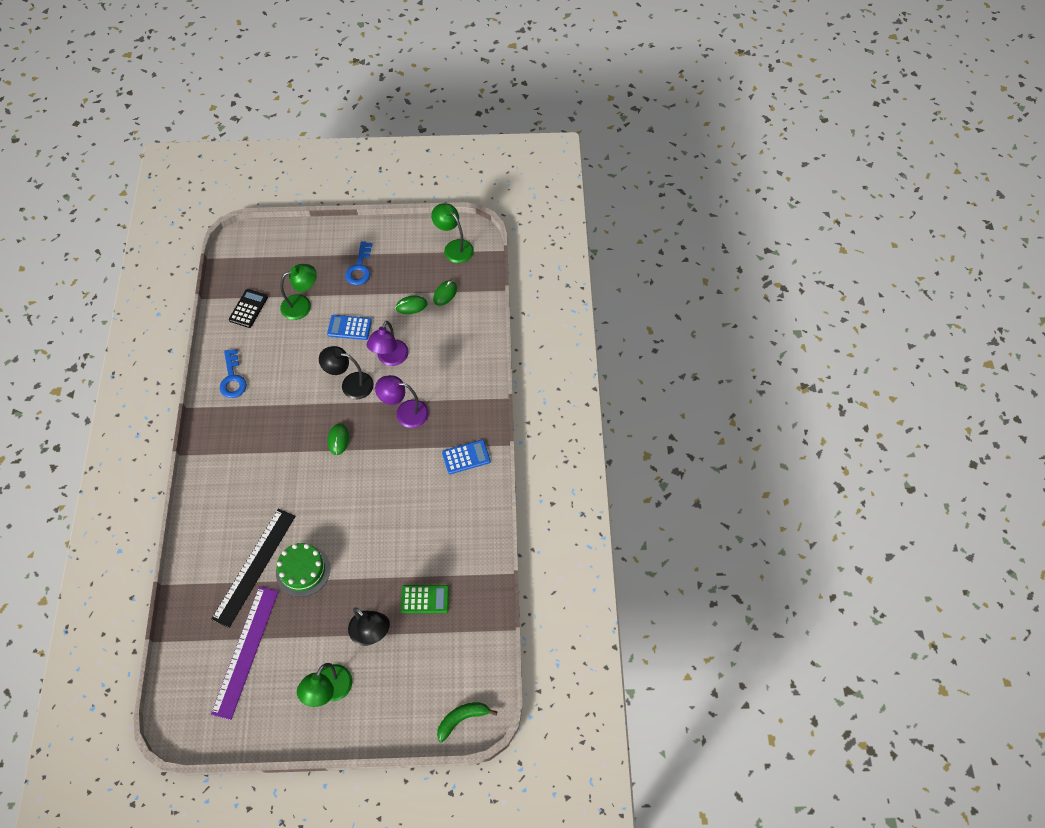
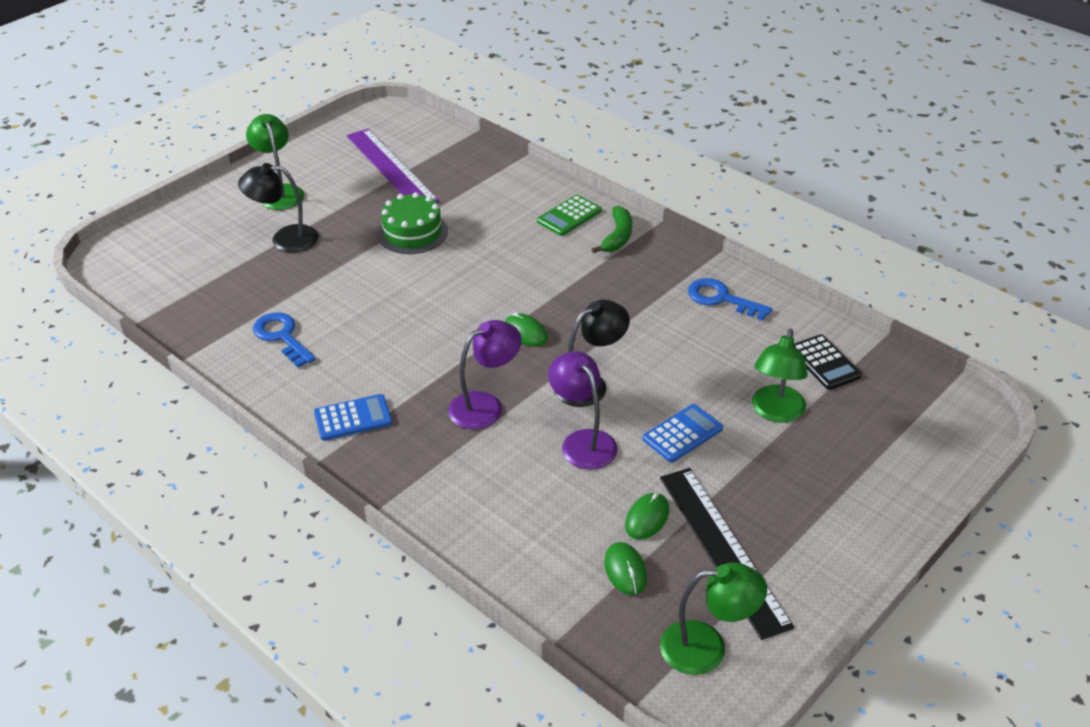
camera: 135 degrees right, 20 degrees down
black ruler [211,509,295,628] -> black ruler moved to [660,468,794,640]
blue key [345,241,372,285] -> blue key moved to [253,312,316,368]
green calculator [401,585,449,613] -> green calculator moved to [537,195,602,236]
green banana [437,702,498,742] -> green banana moved to [591,206,632,253]
blue calculator [442,440,491,474] -> blue calculator turned 135 degrees counterclockwise [314,394,392,441]

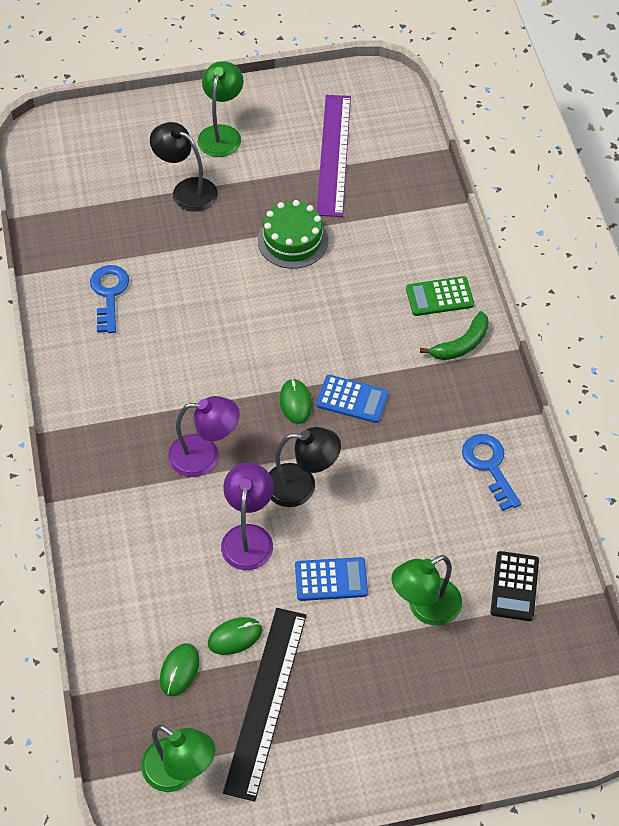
camera: 35 degrees right, 15 degrees up
blue calculator [314,394,392,441] -> blue calculator moved to [316,375,389,423]

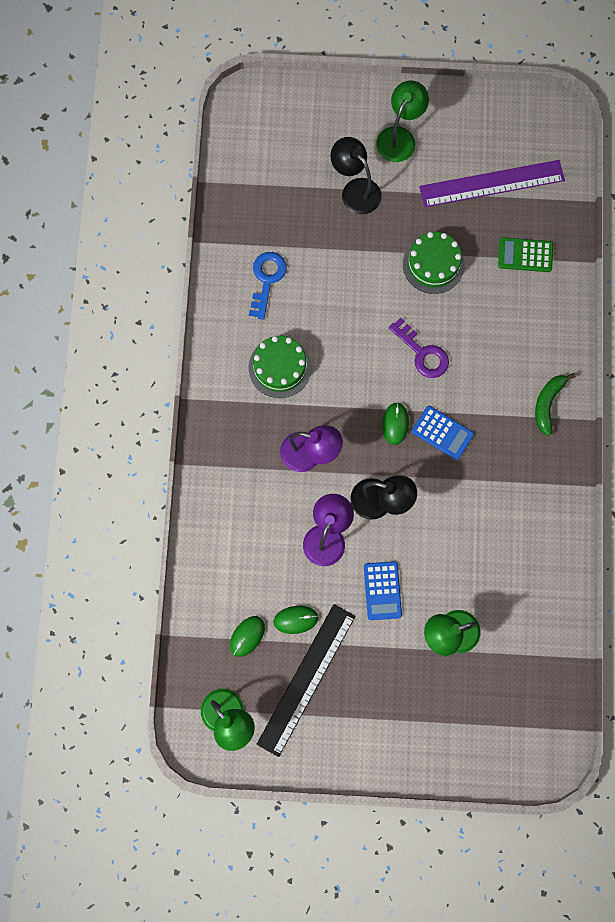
camera: 15 degrees right, 20 degrees up
blue calculator [295,557,368,601] -> blue calculator turned 75 degrees clockwise [364,561,402,620]
purple ruler [317,95,351,217] -> purple ruler turned 60 degrees clockwise [419,160,565,207]
green calculator [406,276,474,316] -> green calculator moved to [498,237,553,272]
green banana [420,311,489,360] -> green banana turned 135 degrees clockwise [535,373,576,436]
blue key [462,434,521,511] -> none
black calculator [490,551,539,621] -> none
none -> green cake [249,336,312,398]
none -> purple key [389,318,449,378]

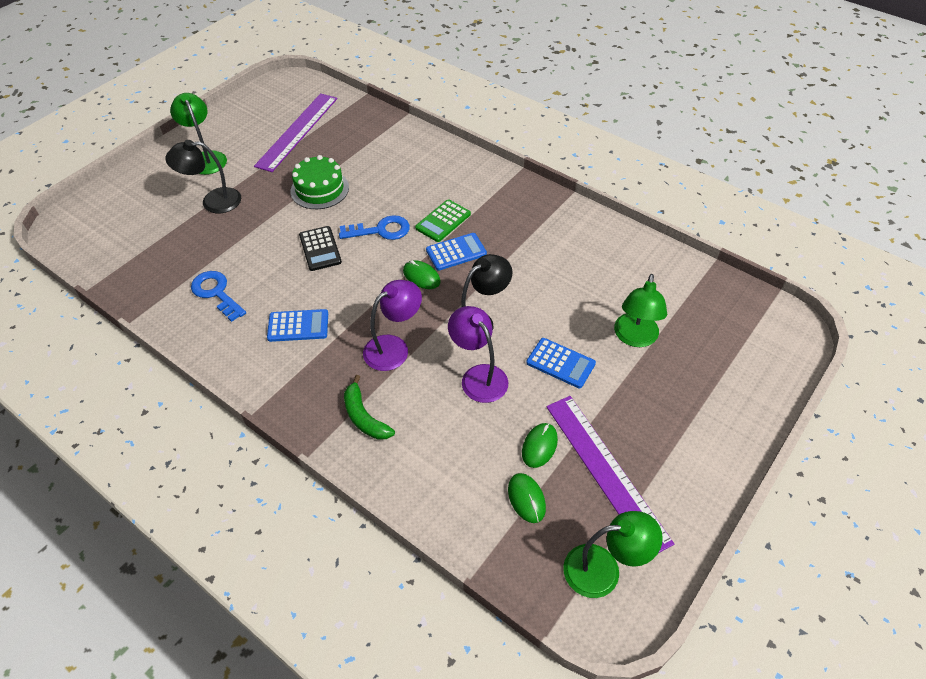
camera: 55 degrees left, 25 degrees down
green cake [249,336,312,398] -> blue calculator [267,309,328,342]
black ruler [257,604,356,757] -> purple ruler [546,396,674,553]
purple key [389,318,449,378] -> blue key [339,215,410,240]
green calculator [498,237,553,272] -> green calculator moved to [415,199,471,242]
green banana [535,373,576,436] -> green banana moved to [344,375,395,440]
none -> black calculator [299,226,342,271]

